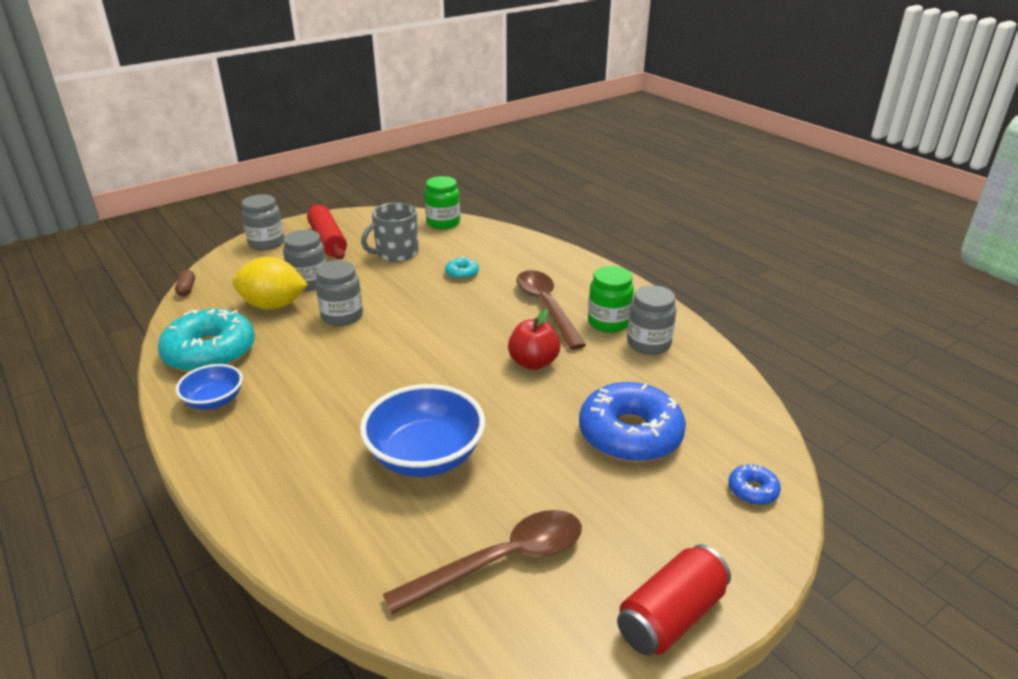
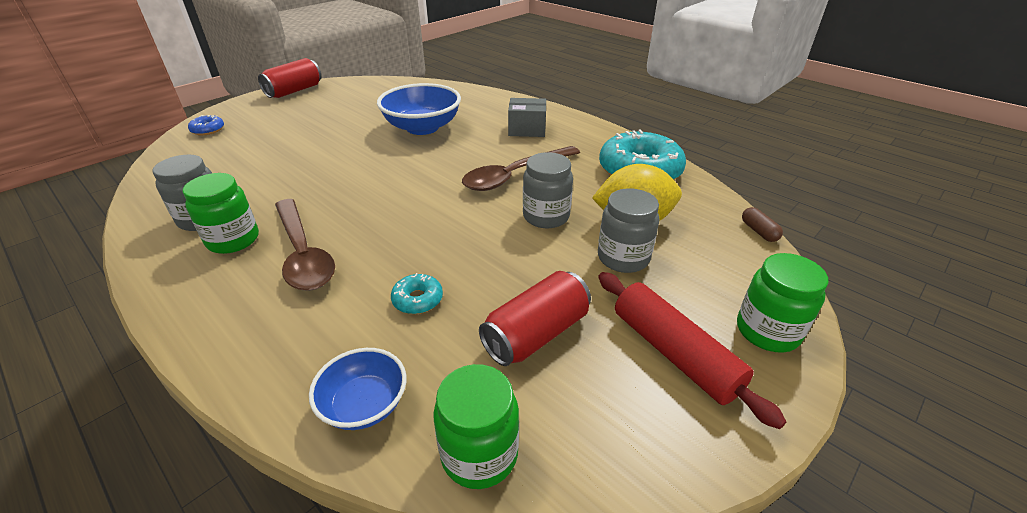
camera: 170 degrees right, 5 degrees up
blue bowl [176,364,243,410] -> blue bowl moved to [309,348,406,430]
grey jar [242,194,284,250] -> green jar [737,253,829,353]
grey mug [361,203,419,262] -> red can [479,271,591,366]
brown spoon [383,510,582,614] -> brown spoon moved to [462,146,580,191]
red apple [508,310,561,370] -> none
blue donut [579,382,686,462] -> none
none -> grey box [508,98,546,137]

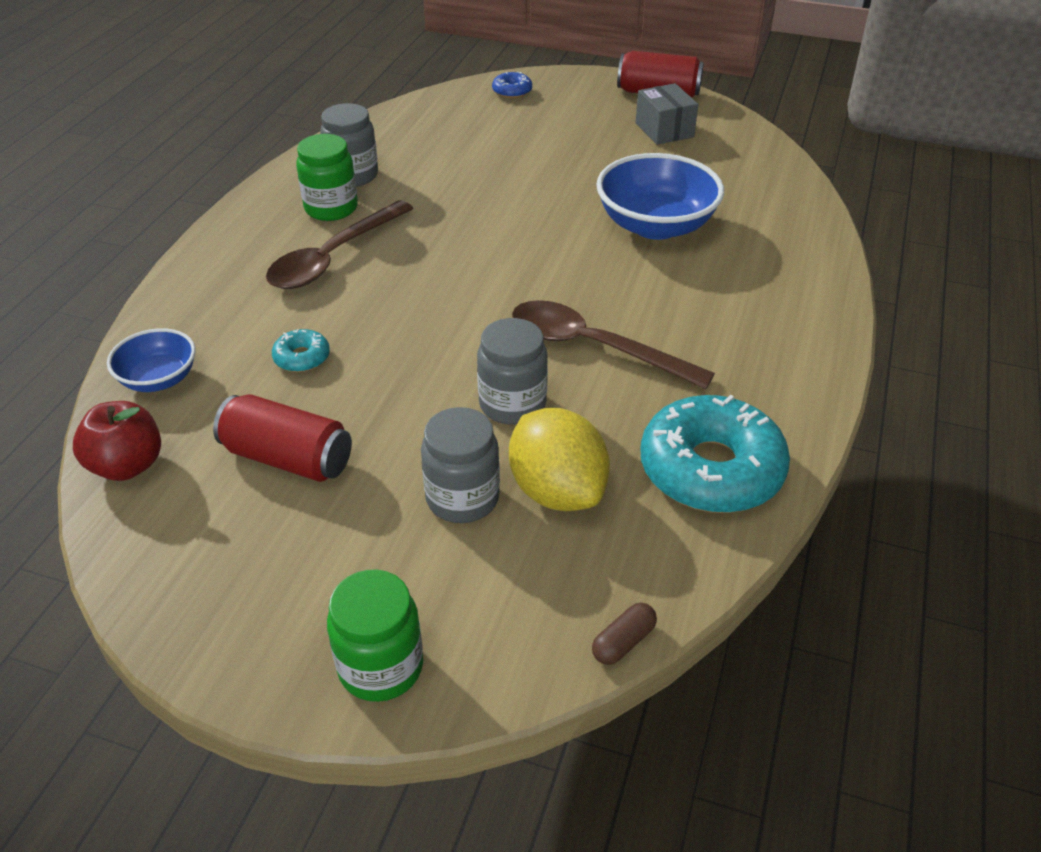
camera: 65 degrees right, 5 degrees up
green jar [433,364,519,489] -> red apple [73,401,161,481]
grey box [508,98,546,137] -> grey box moved to [635,83,698,145]
red rolling pin [598,272,787,429] -> none

